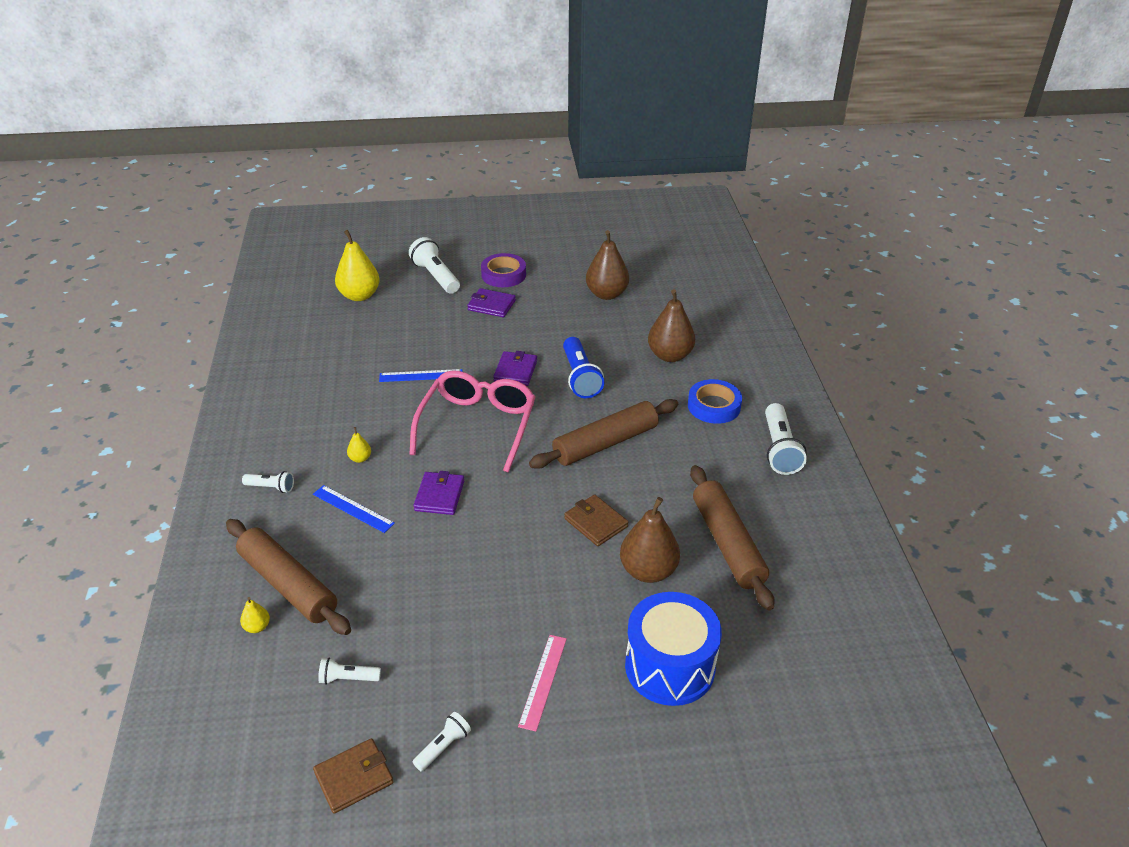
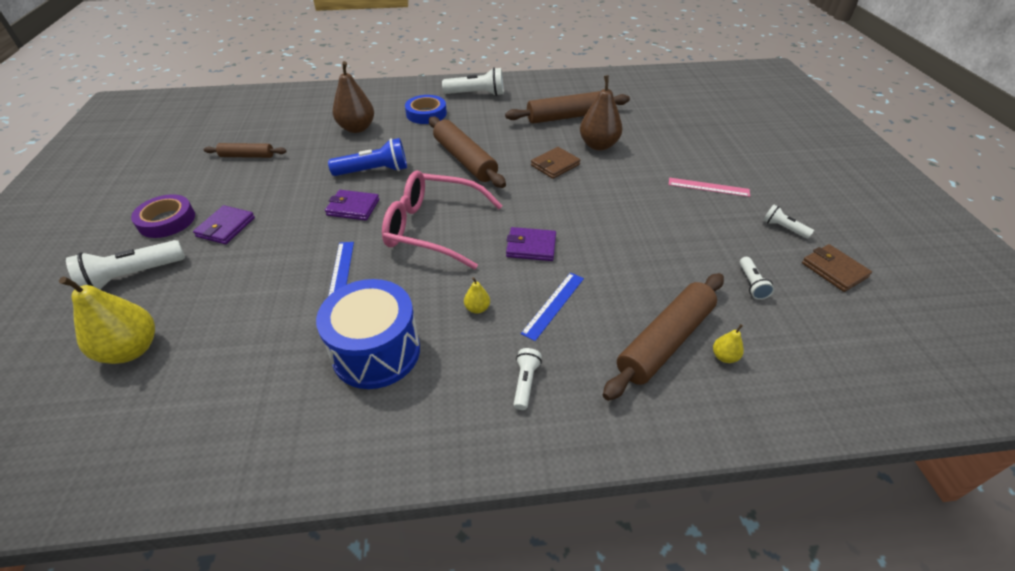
camera: 90 degrees left, 5 degrees up
brown pear [586,230,629,300] -> brown rolling pin [204,143,287,158]
blue drum [625,592,722,706] -> blue drum moved to [316,279,420,389]

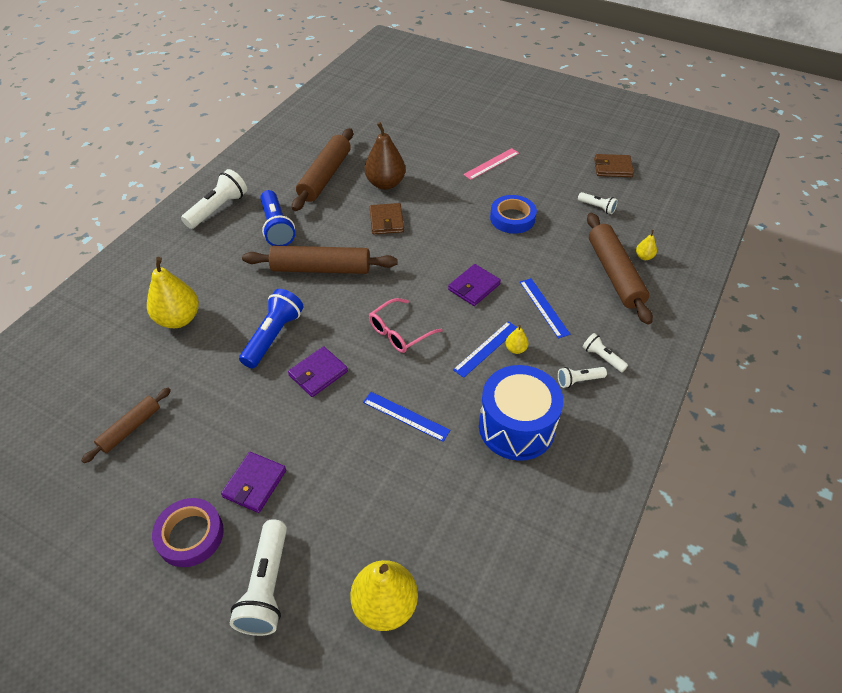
camera: 55 degrees left, 5 degrees up
purple wallet [193,205,255,244] -> purple wallet turned 60 degrees clockwise [221,452,286,513]
brown pear [333,61,374,133] -> yellow pear [147,257,199,328]
pink glasses [382,170,503,269] -> pink glasses [369,298,443,353], size x0.57
blue tape [405,95,447,124] -> blue tape moved to [490,195,537,234]
white flashlight [763,205,814,239] -> white flashlight moved to [558,367,607,388]
none -> blue flashlight [260,190,295,246]
none -> blue ruler [453,321,518,378]

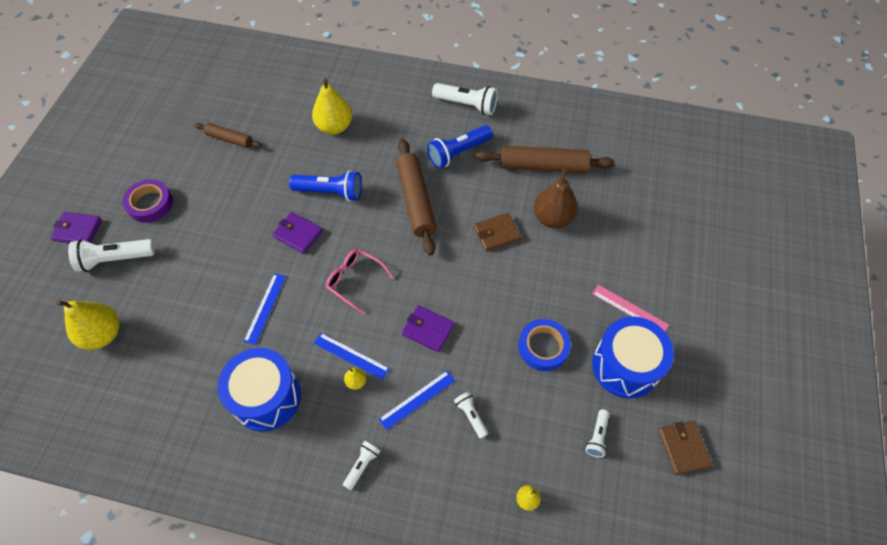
camera: 75 degrees right, 10 degrees up
purple wallet [221,452,286,513] -> purple wallet moved to [50,212,102,243]
white flashlight [558,367,607,388] -> white flashlight moved to [454,391,488,439]
brown rolling pin [587,213,653,325] -> none
none -> blue drum [592,316,674,399]

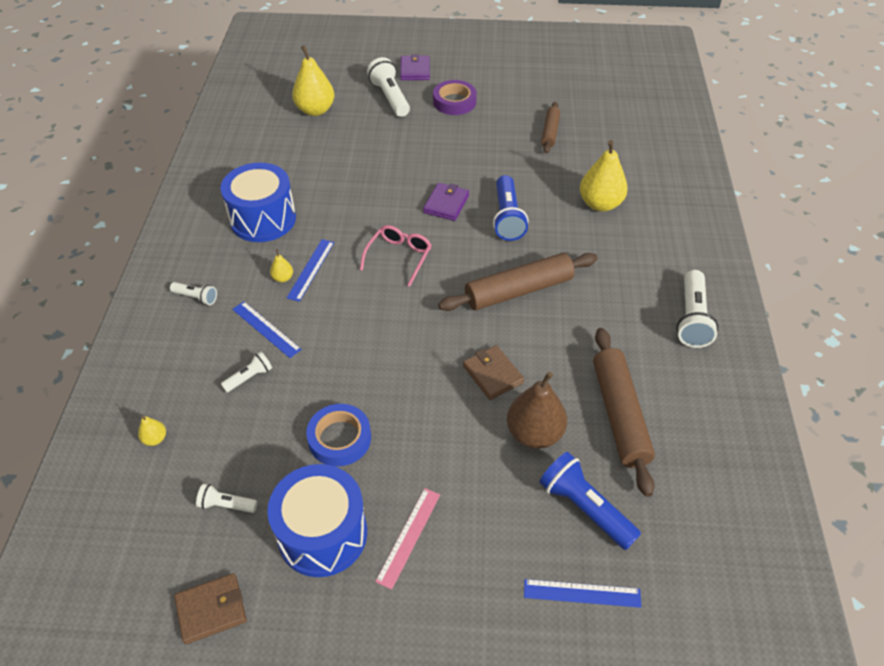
camera: 80 degrees right, 10 degrees down
blue ruler [243,273,286,345] -> blue ruler moved to [524,579,641,608]
purple wallet [402,305,454,352] -> none
blue flashlight [427,125,493,168] -> blue flashlight moved to [539,452,641,550]

